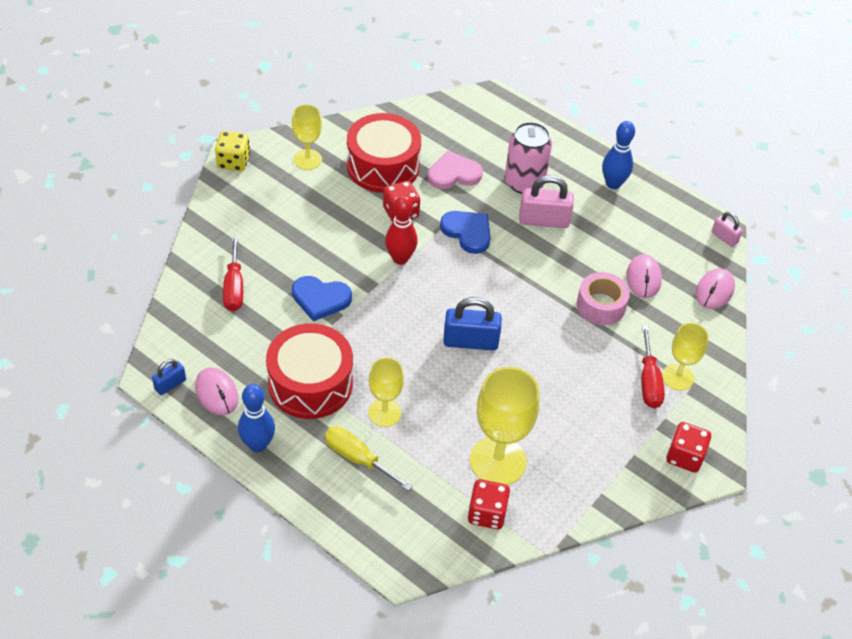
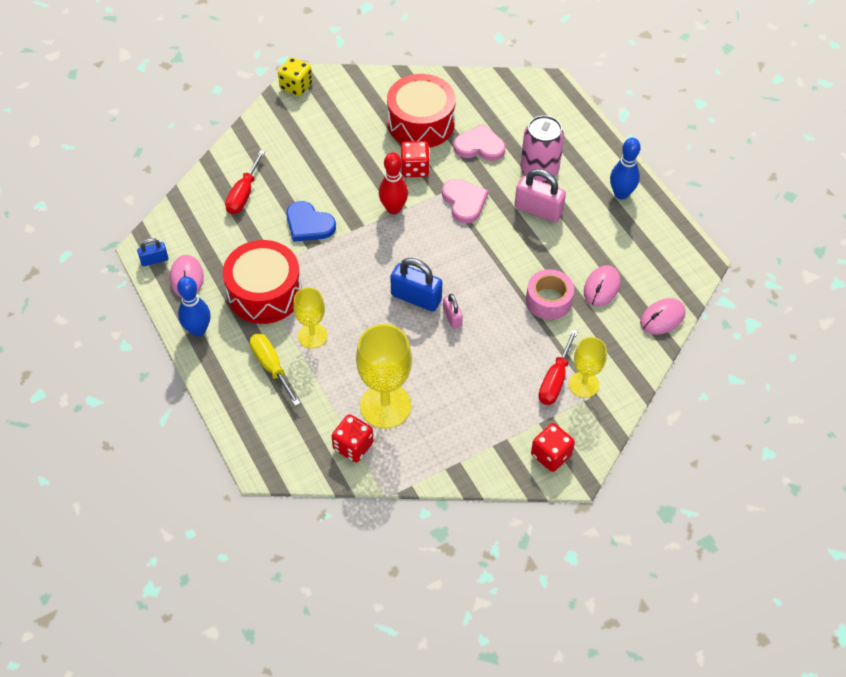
camera: 25 degrees right, 5 degrees up
yellow goblet [292,104,322,170] -> none
blue heart [440,211,491,254] -> pink heart [442,179,488,223]
pink padlock [712,212,743,247] -> pink padlock moved to [443,294,463,329]

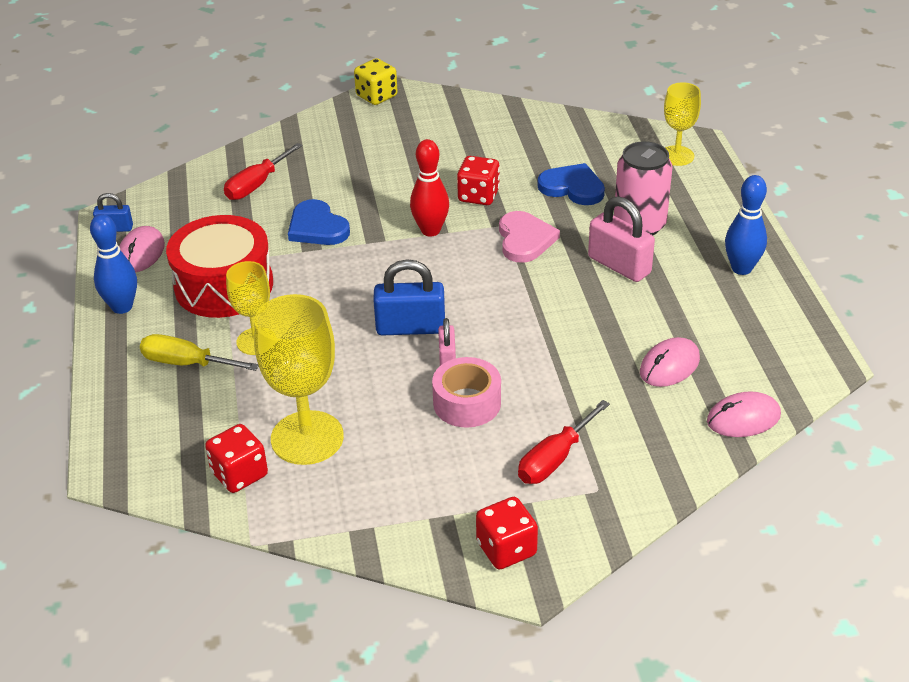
camera: 20 degrees right, 15 degrees down
yellow screwdriver [250,334,300,406] -> yellow screwdriver turned 60 degrees counterclockwise [140,334,259,371]
red drum [387,74,456,148] -> none
blue padlock [390,258,442,312] -> blue padlock turned 45 degrees counterclockwise [373,259,445,335]
pink heart [454,124,506,161] -> blue heart [537,163,605,205]
pink tape [526,269,574,320] -> pink tape moved to [432,357,501,428]
yellow goblet [569,337,607,398] -> yellow goblet moved to [664,82,701,166]

